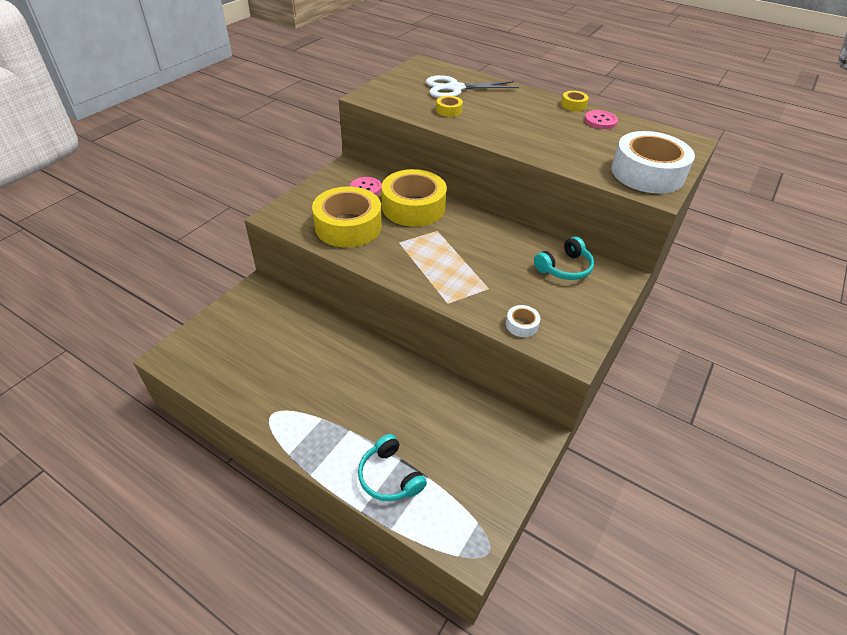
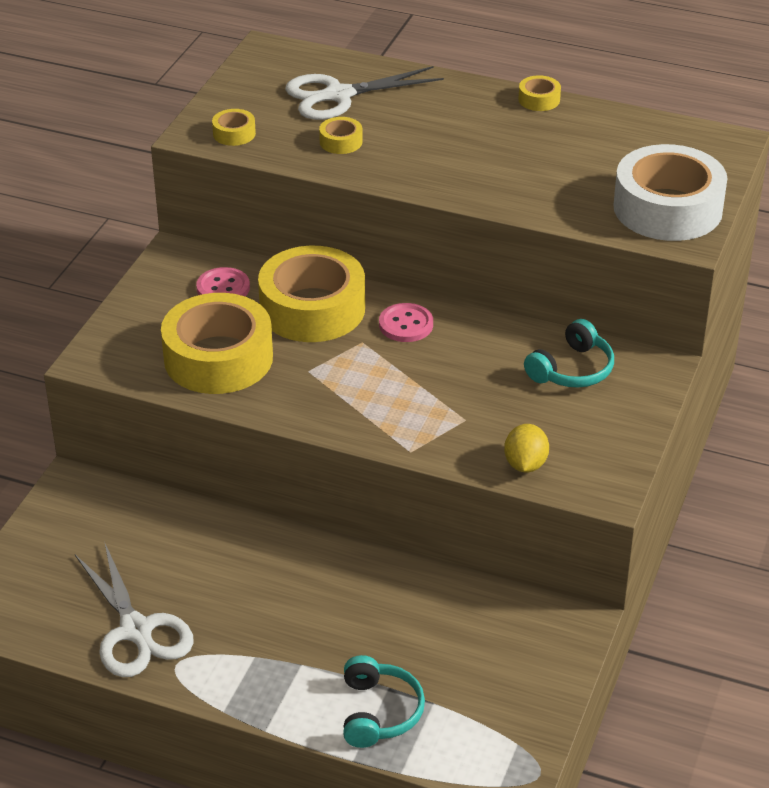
camera: 10 degrees left, 5 degrees down
turquoise headphones [358,434,427,501] -> turquoise headphones turned 135 degrees counterclockwise [343,655,425,748]
white tape [506,305,541,337] -> yellow lemon [504,424,549,472]
pink button [584,110,618,129] -> pink button moved to [379,303,433,342]
none -> white scissors [75,541,194,677]
none -> yellow tape [212,109,256,146]

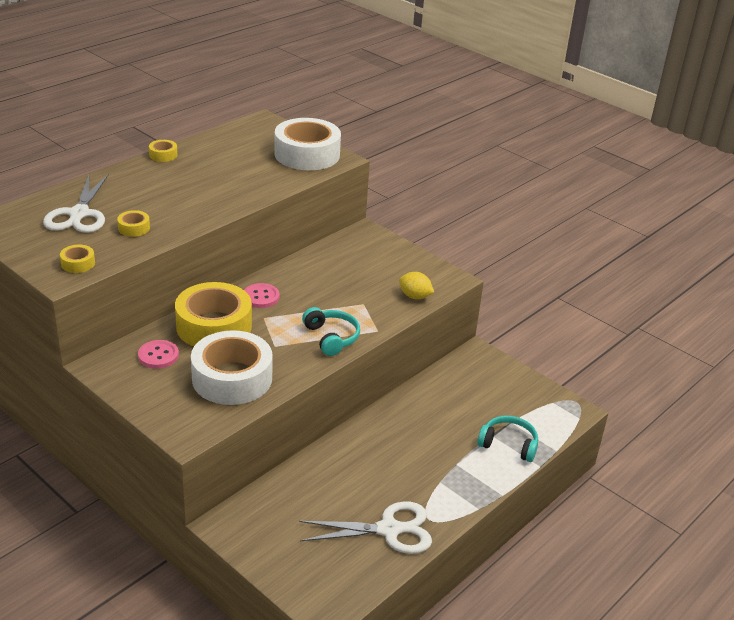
camera: 70 degrees left, 5 degrees down
yellow tape [161,293,273,394] -> white tape [191,330,273,405]
turquoise headphones [524,319,614,388] -> turquoise headphones moved to [302,307,360,356]

